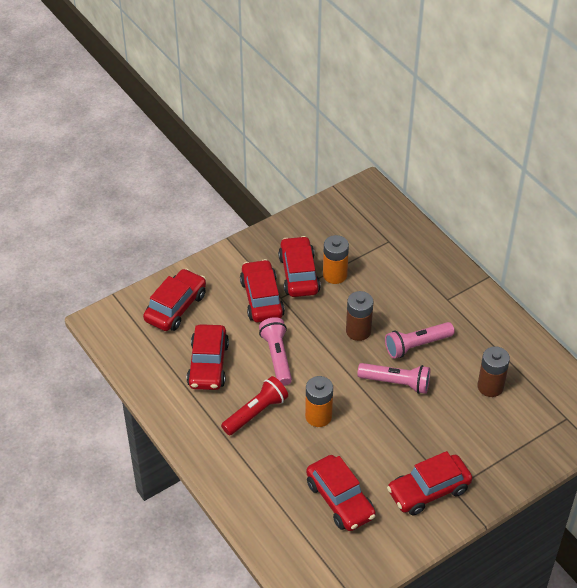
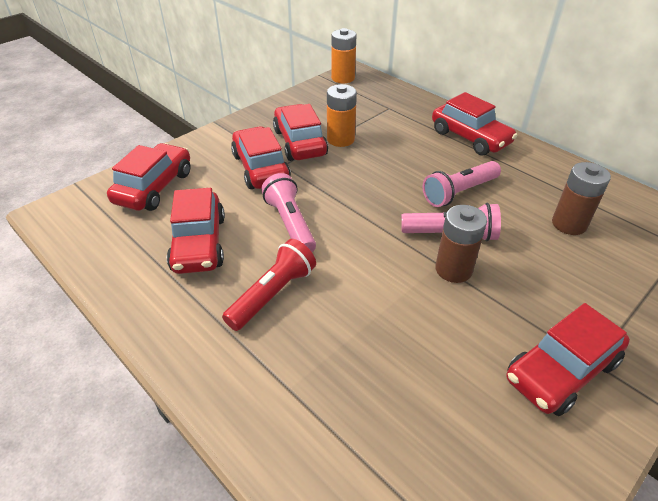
camera: 10 degrees left, 5 degrees down
orange battery [305,376,333,427] -> orange battery moved to [331,28,357,83]
red car [306,455,376,531] -> red car moved to [432,92,517,156]
brown battery [346,291,373,341] -> brown battery moved to [435,205,487,283]

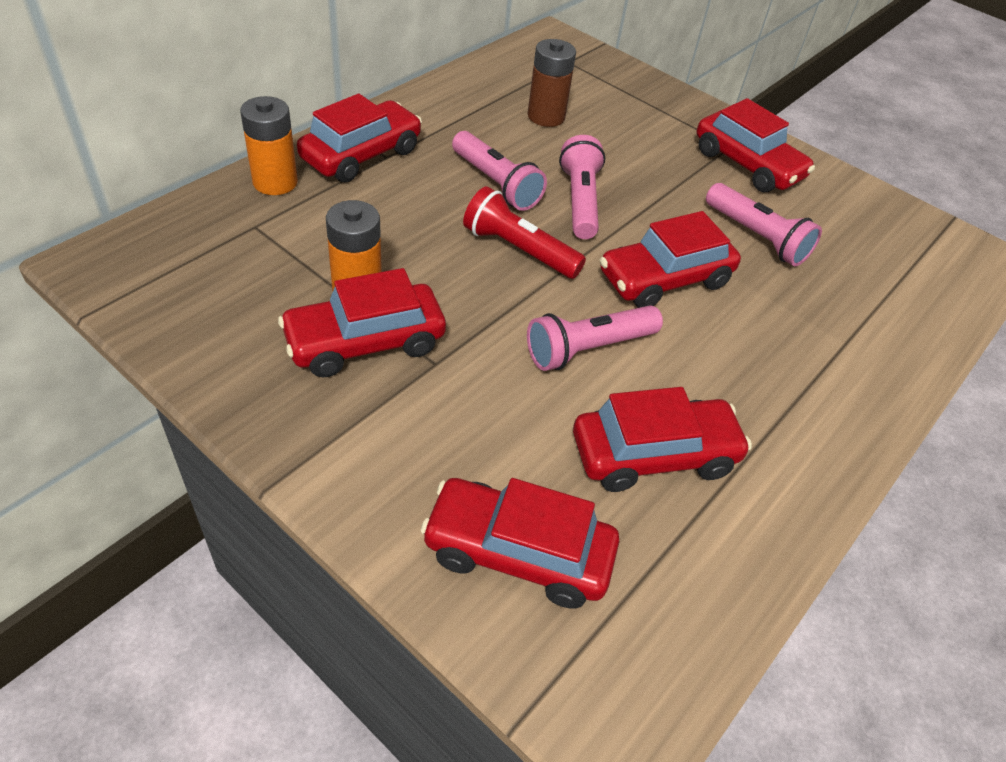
camera: 100 degrees left, 5 degrees up
red flashlight [222,239,316,331] -> red flashlight moved to [463,186,586,279]
red car [231,126,291,189] -> red car moved to [600,211,741,308]
orange battery [331,28,357,83] -> orange battery moved to [240,96,298,195]
brown battery [435,205,487,283] -> none
none -> pink flashlight [706,183,822,266]

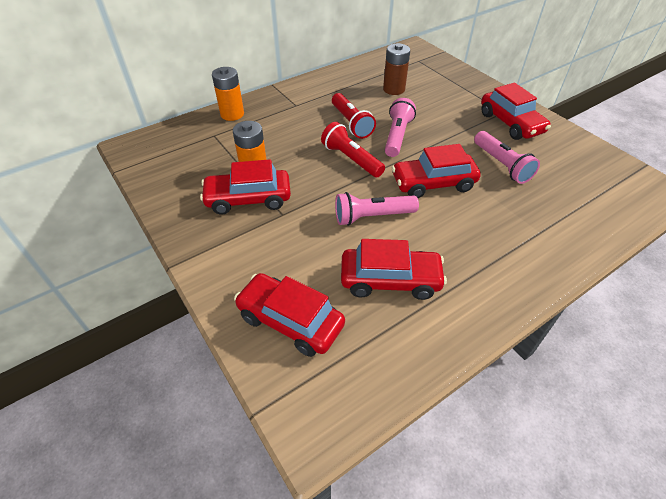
camera: 20 degrees right, 0 degrees up
red car [297,94,422,183] -> none
pink flashlight [452,131,547,211] -> red flashlight [332,93,376,139]

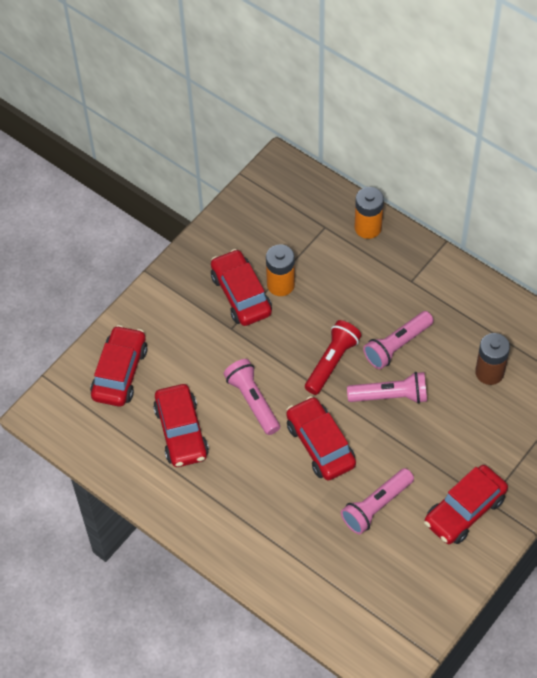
camera: 75 degrees right, 10 degrees up
red flashlight [332,93,376,139] -> pink flashlight [363,311,434,369]

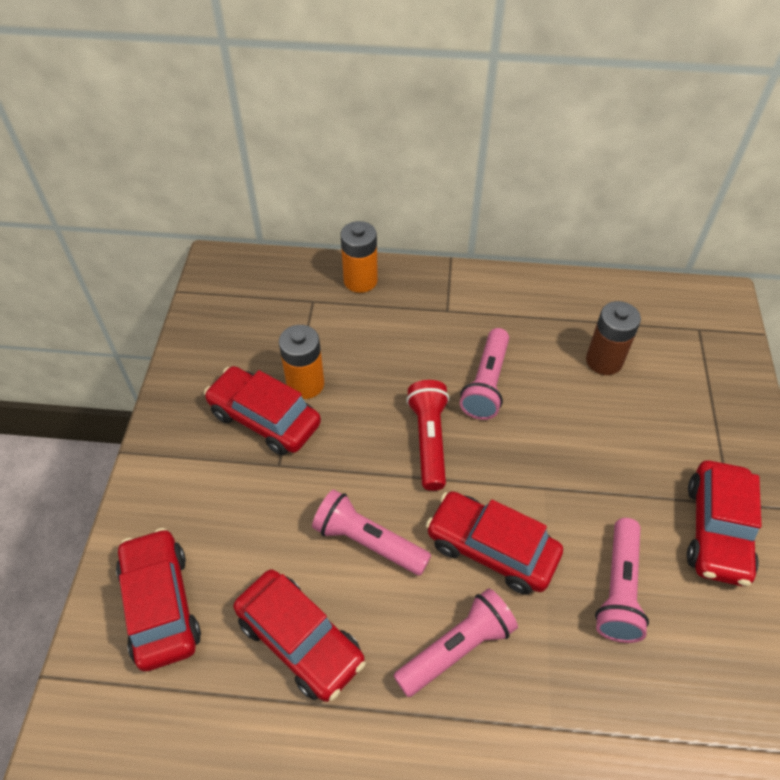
camera: 35 degrees left, 5 degrees down
pink flashlight [347,372,427,404] -> pink flashlight moved to [393,588,518,697]

